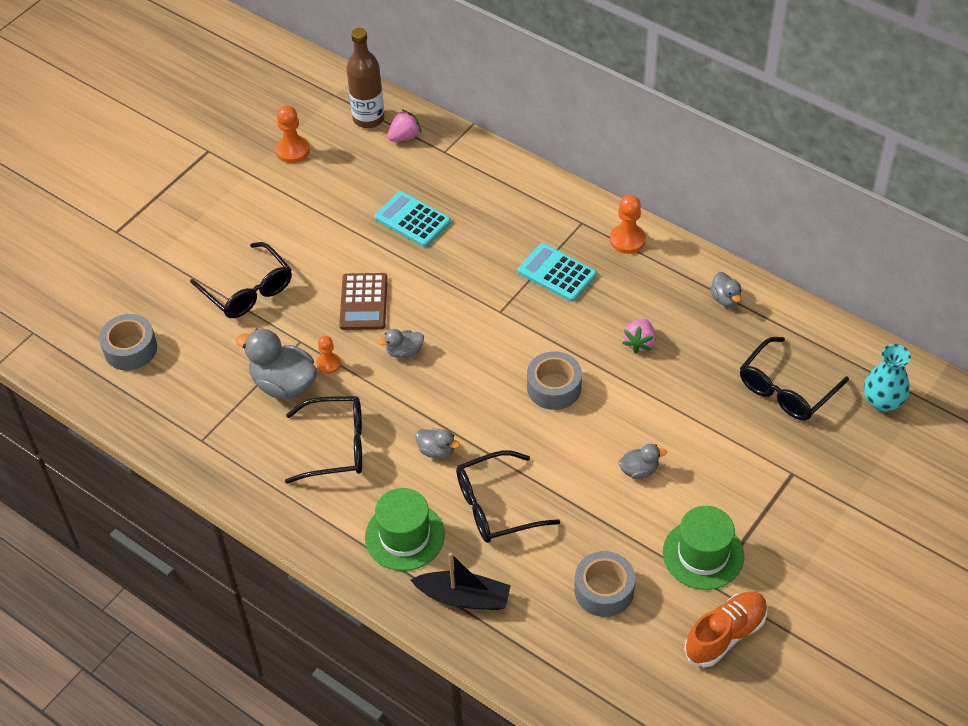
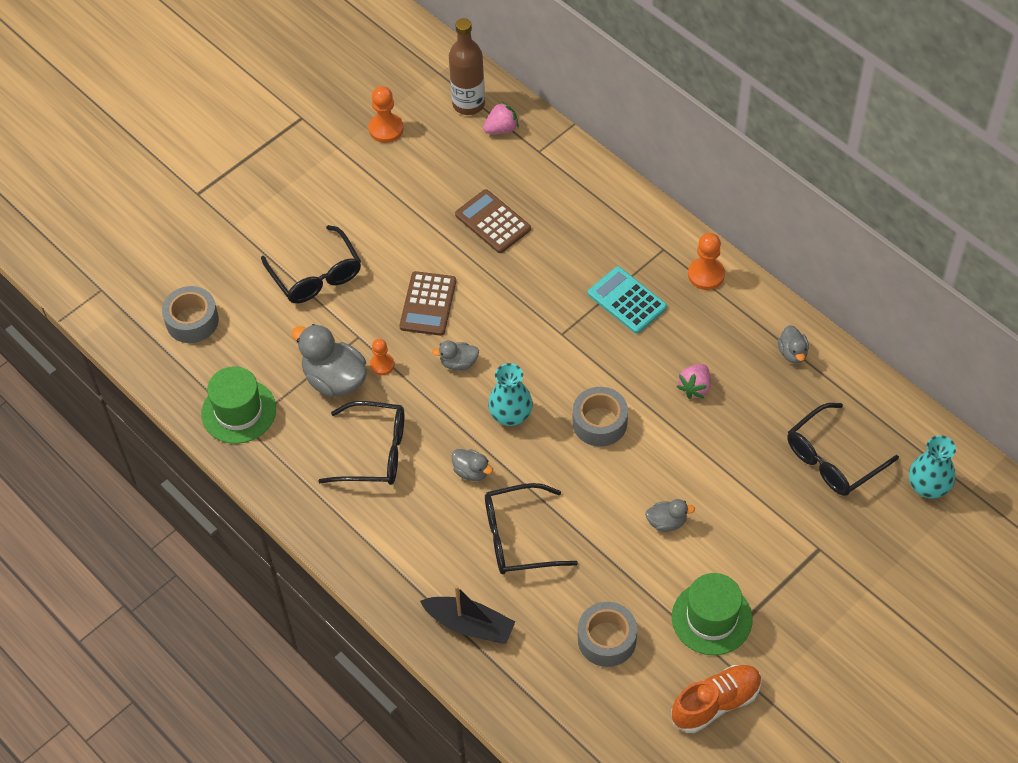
camera: 10 degrees right, 5 degrees up
green hat [365,488,445,571] -> green hat moved to [201,366,276,444]
turquoise calculator [375,191,451,247] -> brown calculator [455,189,531,253]
none -> turquoise vase [488,363,533,426]

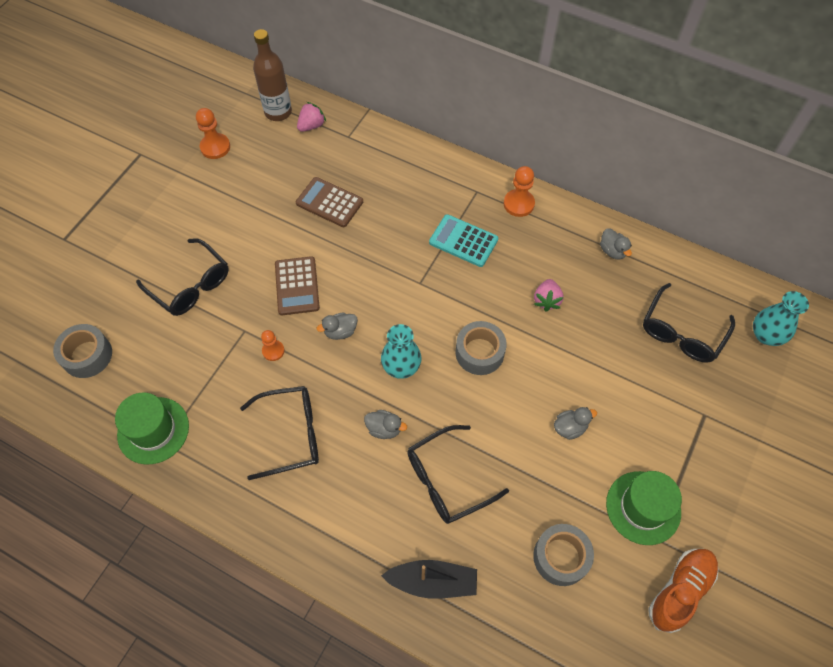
camera: 20 degrees left, 5 degrees up
grey duck [291,324,367,397] -> none

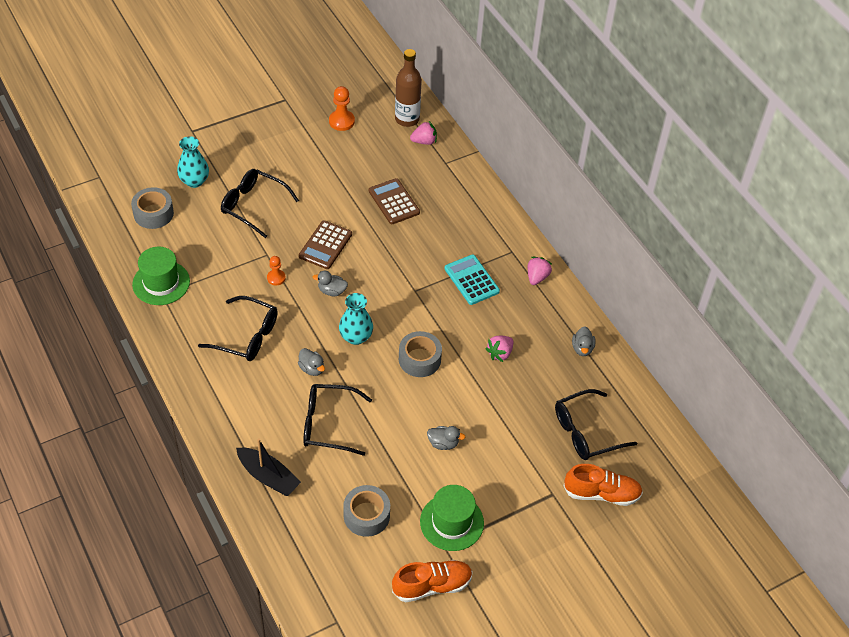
camera: 30 degrees right, 10 degrees down
black glasses [136,238,229,316] -> black glasses turned 135 degrees clockwise [221,169,299,238]
orange pawn [504,166,535,217] -> pink strawberry [528,257,552,285]
turquoise vase [753,291,809,346] -> turquoise vase moved to [177,136,209,188]
none -> orange shoe [563,464,643,506]

